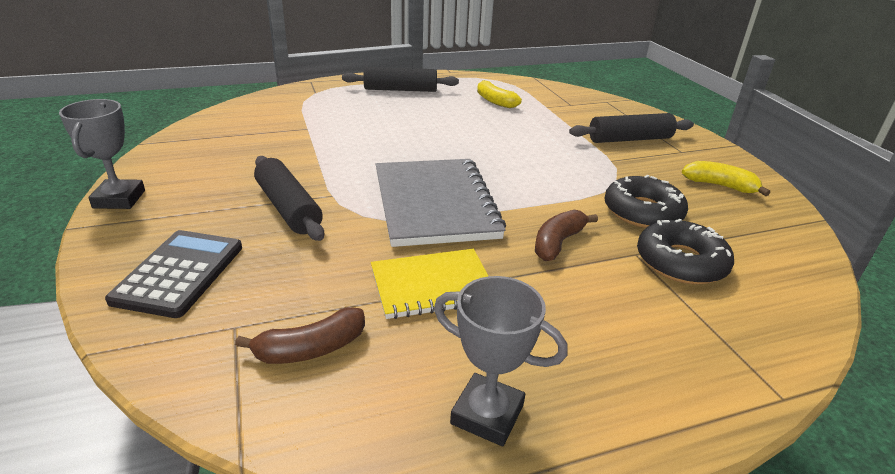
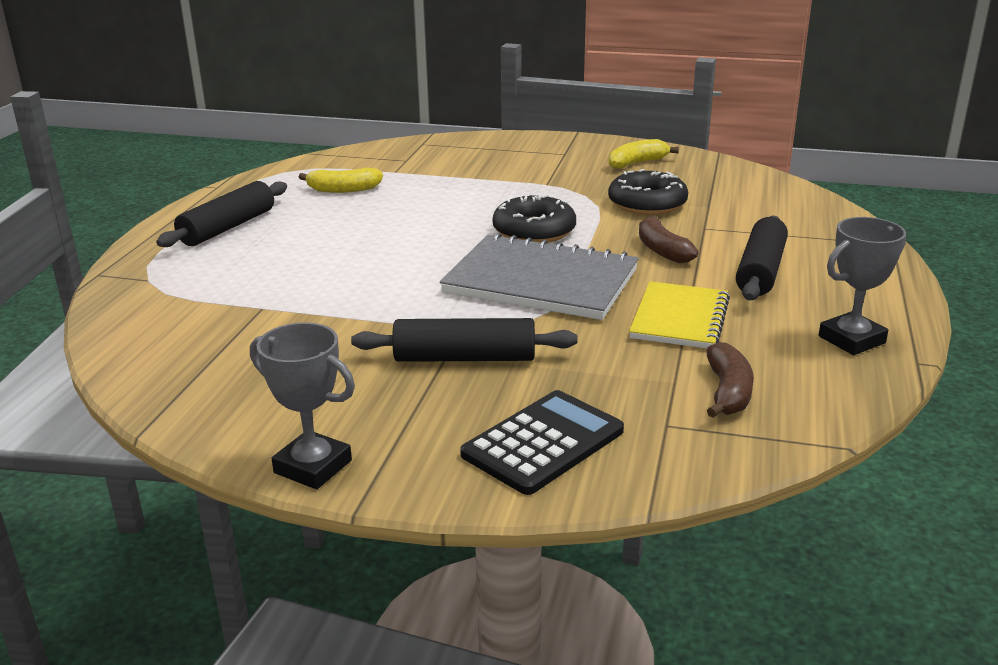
camera: 55 degrees left, 5 degrees down
black calculator [105,230,242,318] -> black calculator turned 90 degrees clockwise [460,390,624,495]
black rolling pin [569,113,694,143] -> black rolling pin moved to [736,216,788,300]
black donut [637,219,734,284] -> black donut moved to [493,194,576,243]

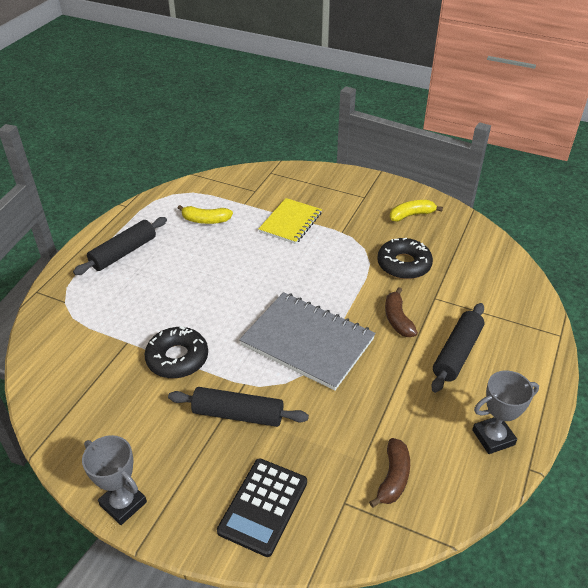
camera: 10 degrees right, 15 degrees up
black calculator [460,390,624,495] -> black calculator turned 150 degrees clockwise [217,458,307,557]
black donut [493,194,576,243] -> black donut moved to [145,326,208,378]
yellow notebook [629,281,730,348] -> yellow notebook moved to [259,198,322,244]

